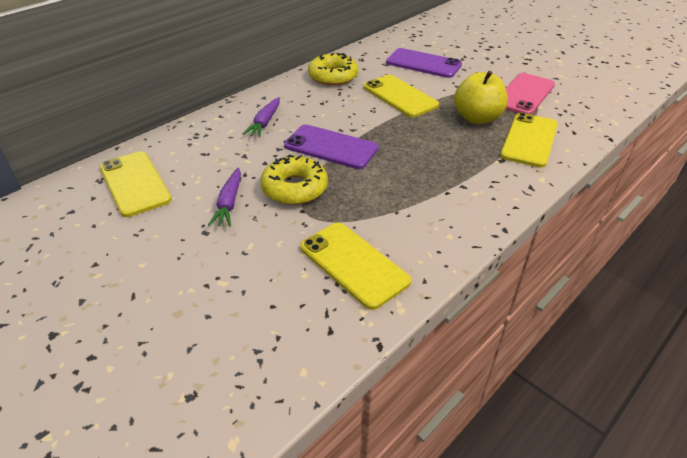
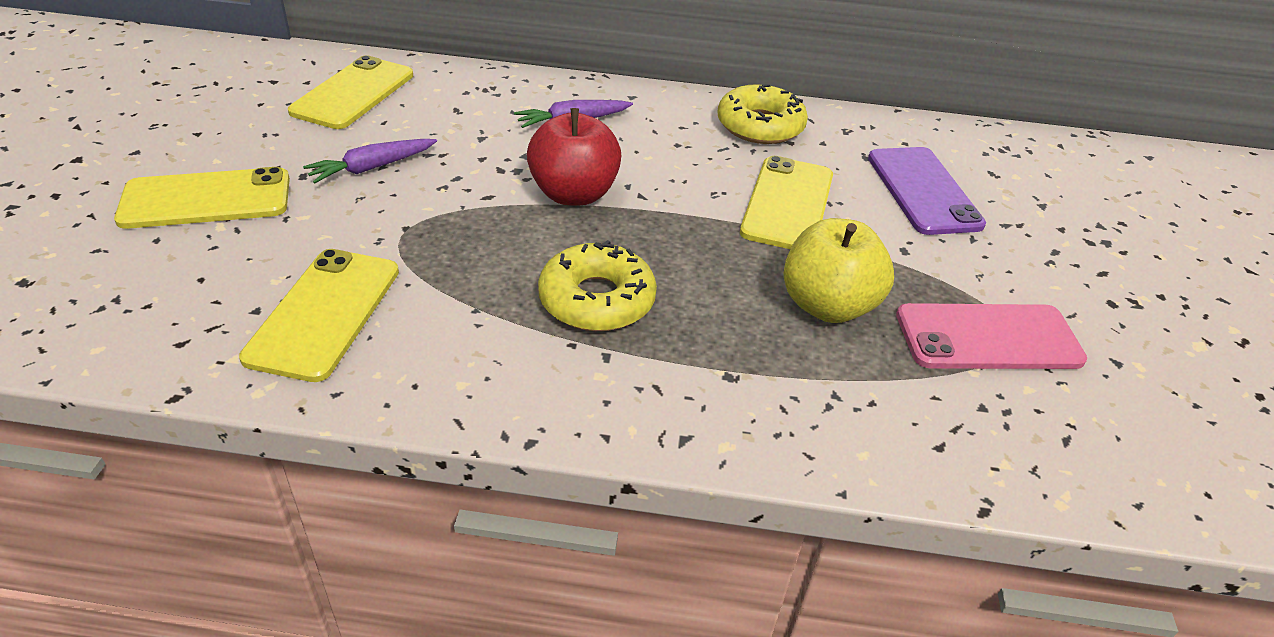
camera: 50 degrees right, 0 degrees up
yellow donut [260,155,328,205] -> yellow donut moved to [538,240,657,331]
purple phone [284,125,378,169] -> red apple [527,108,621,205]
yellow phone [500,113,558,168] -> yellow phone moved to [114,167,290,229]

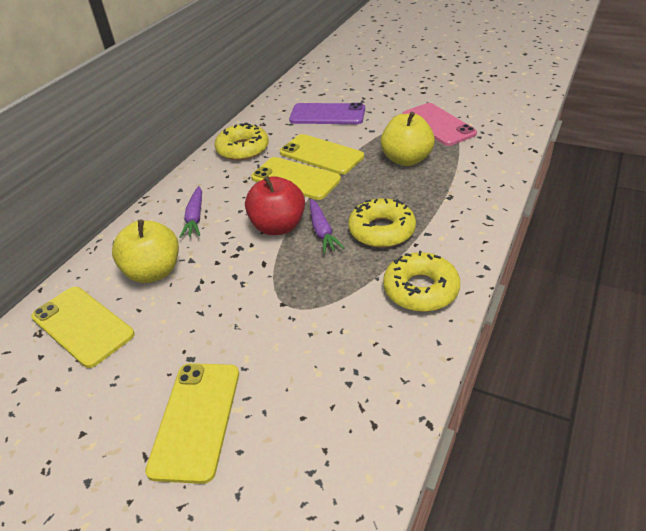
camera: 65 degrees left, 0 degrees up
yellow phone [239,249,399,382] -> yellow phone moved to [251,157,341,200]
purple carrot [303,139,437,183] -> purple carrot moved to [310,199,344,254]
pink phone [896,303,1087,369] -> pink phone turned 45 degrees counterclockwise [402,103,477,146]
none -> yellow apple [112,220,179,283]
none -> yellow donut [383,251,460,312]

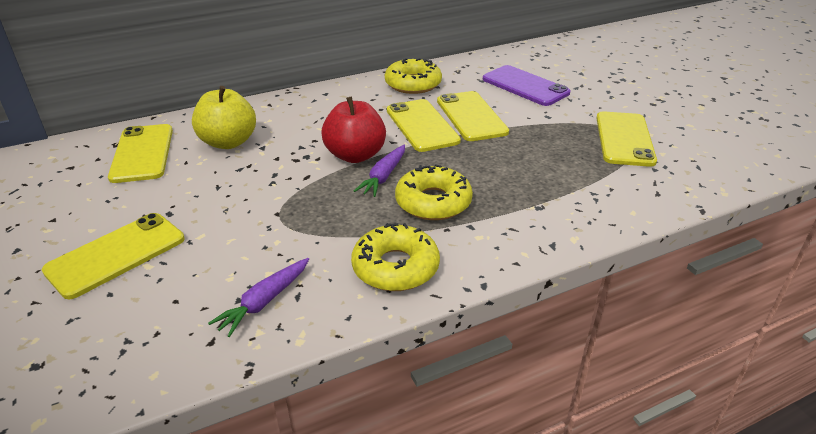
camera: 35 degrees right, 5 degrees down
purple carrot [180,186,202,238] -> purple carrot moved to [208,258,309,337]
yellow apple [381,112,435,166] -> none
pink phone [402,103,477,146] -> yellow phone [596,111,657,167]

